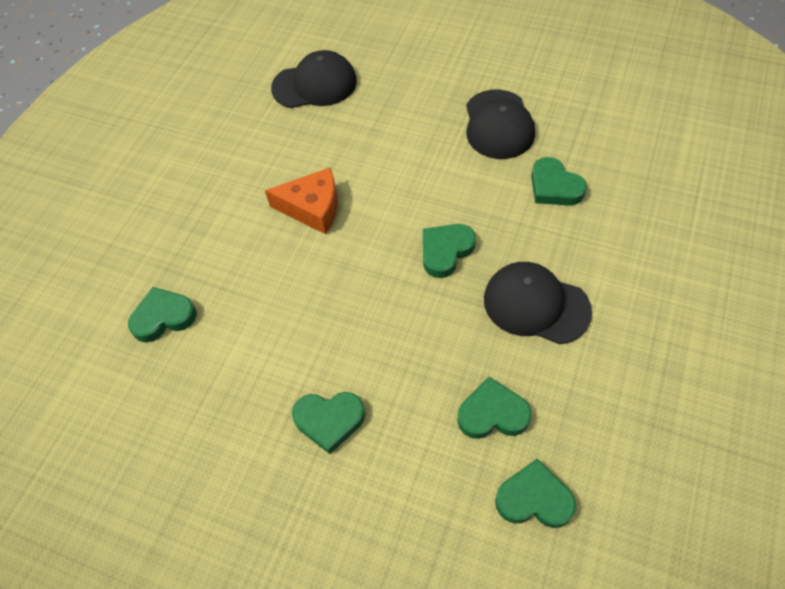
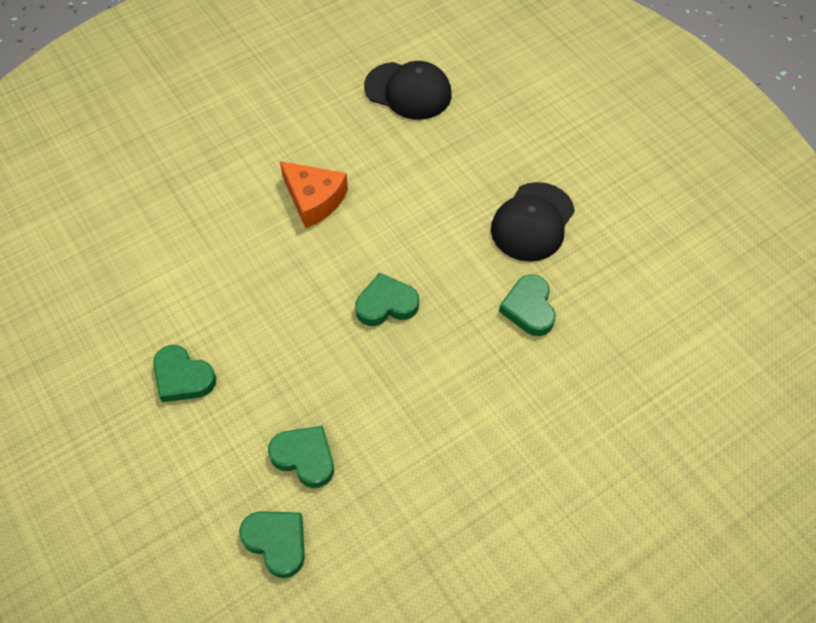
camera: 30 degrees right, 0 degrees up
green heart [128,287,197,343] -> none
black cap [484,262,592,344] -> none

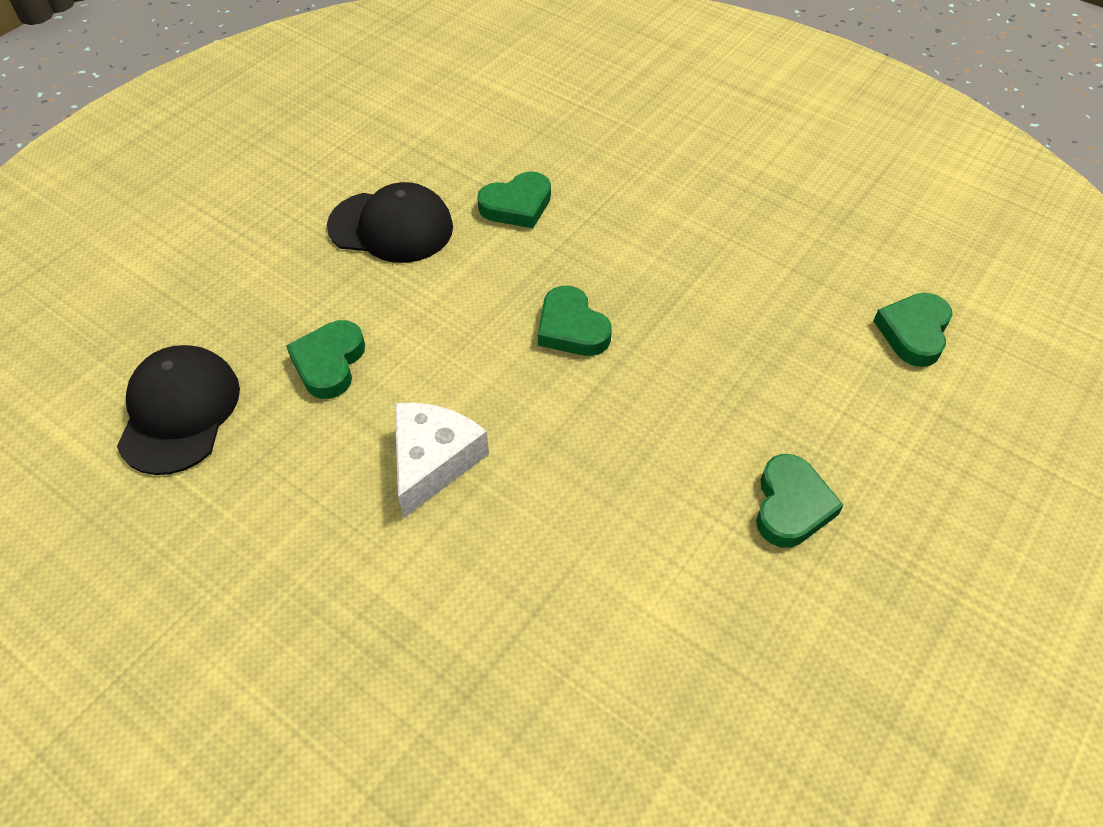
camera: 110 degrees left, 5 degrees down
green heart [268,426,334,488] -> green heart moved to [286,320,365,399]
orange cheese [280,161,348,228] -> white cheese [395,403,489,518]

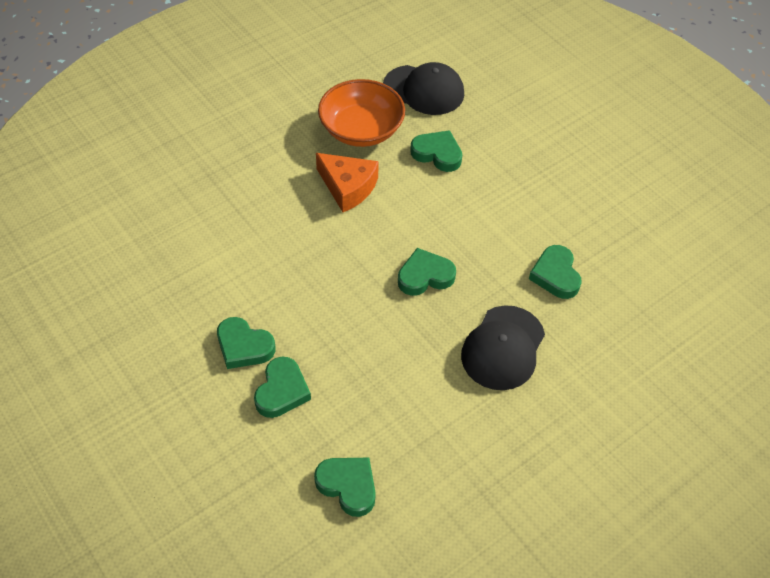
camera: 105 degrees right, 0 degrees up
black cap [327,182,453,263] -> black cap moved to [461,305,545,390]
white cheese [395,403,489,518] -> orange cheese [316,153,379,212]
none -> green heart [254,357,311,418]
none -> orange bowl [318,79,405,147]

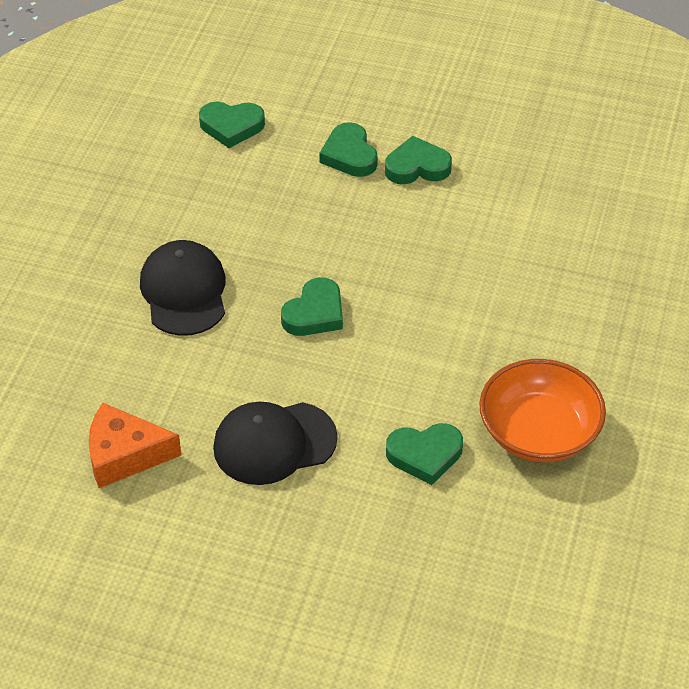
camera: 145 degrees right, 5 degrees down
orange cheese [316,153,379,212] -> orange cheese moved to [89,403,181,488]
black cap [383,62,464,115] -> black cap moved to [213,402,338,485]
green heart [529,245,582,299] -> none

